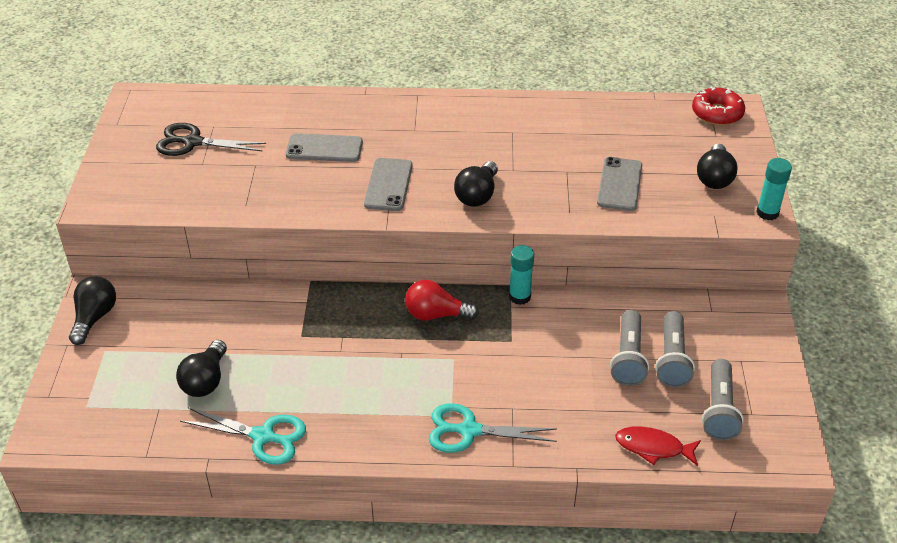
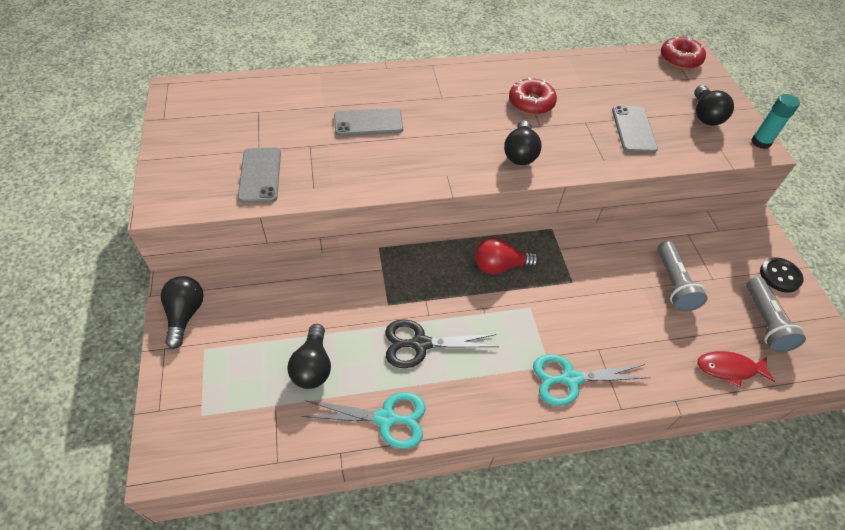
camera: 15 degrees left, 10 degrees up
black scissors [156,123,266,156] -> black scissors moved to [385,319,499,368]
grey phone [364,158,413,211] -> grey phone moved to [238,148,281,203]
turquoise glue stick [509,245,534,305] -> none
grey flashlight [655,311,695,387] -> none
none -> red donut [509,77,557,115]
none -> black button [760,257,804,293]

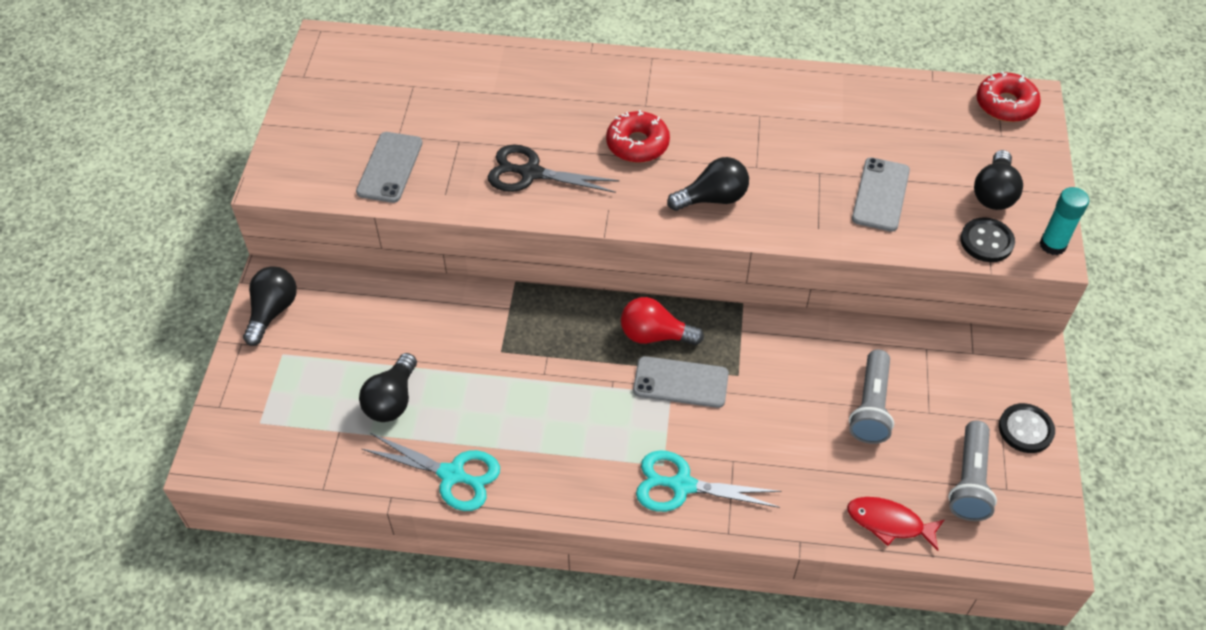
camera: 20 degrees right, 0 degrees up
grey phone [334,108,403,136] -> grey phone moved to [633,356,729,408]
black scissors [385,319,499,368] -> black scissors moved to [488,145,620,193]
black light bulb [504,121,542,165] -> black light bulb turned 135 degrees counterclockwise [667,157,749,211]
red donut [509,77,557,115] -> red donut moved to [606,110,670,163]
none -> black button [961,217,1015,262]

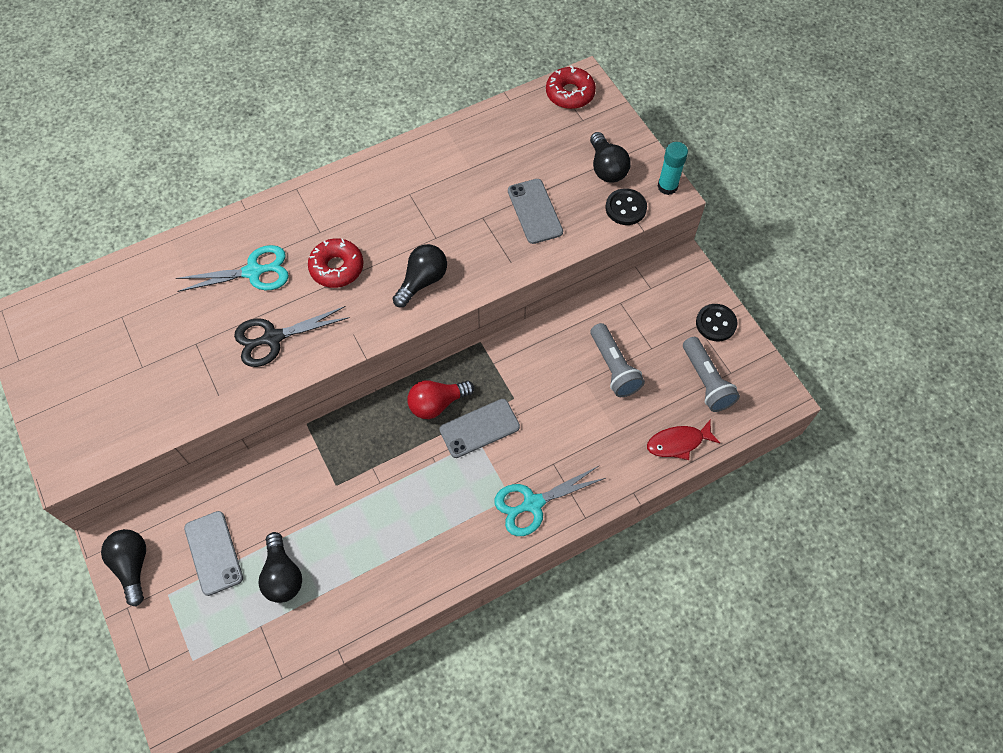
camera: 35 degrees left, 10 degrees up
grey phone [356,132,423,203] -> grey phone moved to [184,511,243,596]
turquoise scissors [362,433,500,511] -> turquoise scissors moved to [176,245,289,292]

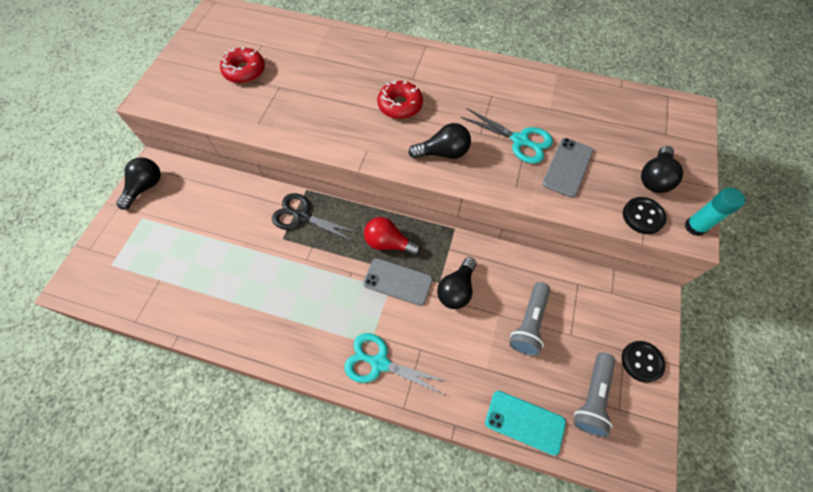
camera: 45 degrees right, 0 degrees up
turquoise scissors [176,245,289,292] -> turquoise scissors moved to [461,108,553,164]
grey phone [184,511,243,596] -> none
black scissors [234,306,350,367] -> black scissors moved to [272,193,360,242]
black light bulb [258,532,302,603] -> black light bulb moved to [437,257,476,309]
red donut [546,66,596,109] -> red donut moved to [220,46,265,83]
red fish [647,420,720,460] -> turquoise phone [485,391,566,456]

